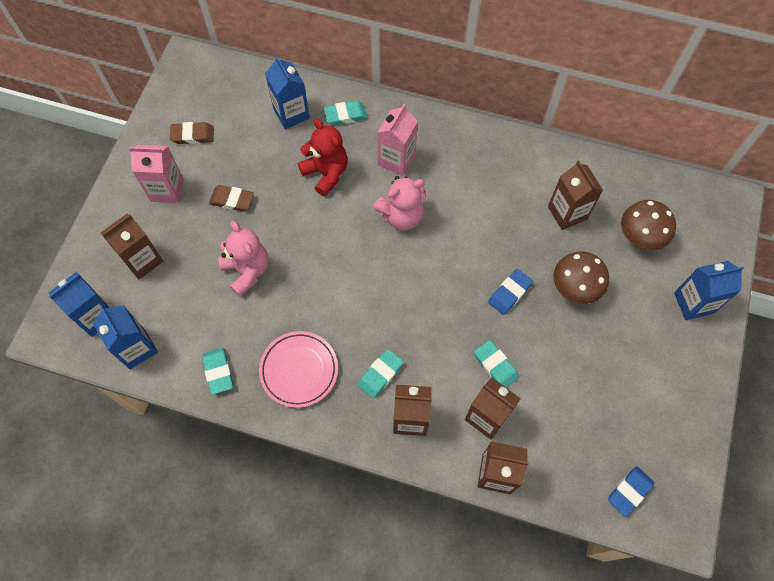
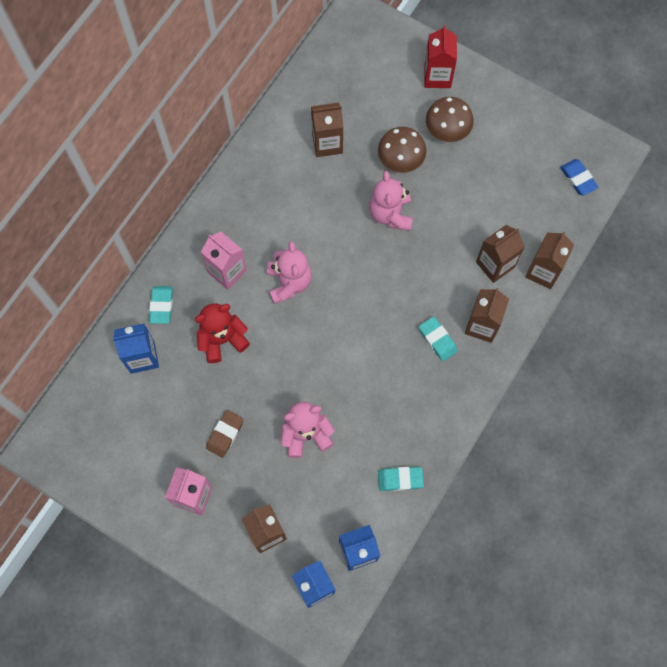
camera: 75 degrees left, 5 degrees up
brown eraser [170,122,214,144] -> none
pink plate [259,331,338,408] -> none
turquoise eraser [474,340,519,388] -> none
blue eraser [488,269,533,315] -> pink teddy bear [369,171,413,231]
brown mushroom [621,200,676,250] -> brown mushroom moved to [426,97,474,142]
blue carton [674,261,744,320] -> red carton [424,25,457,88]

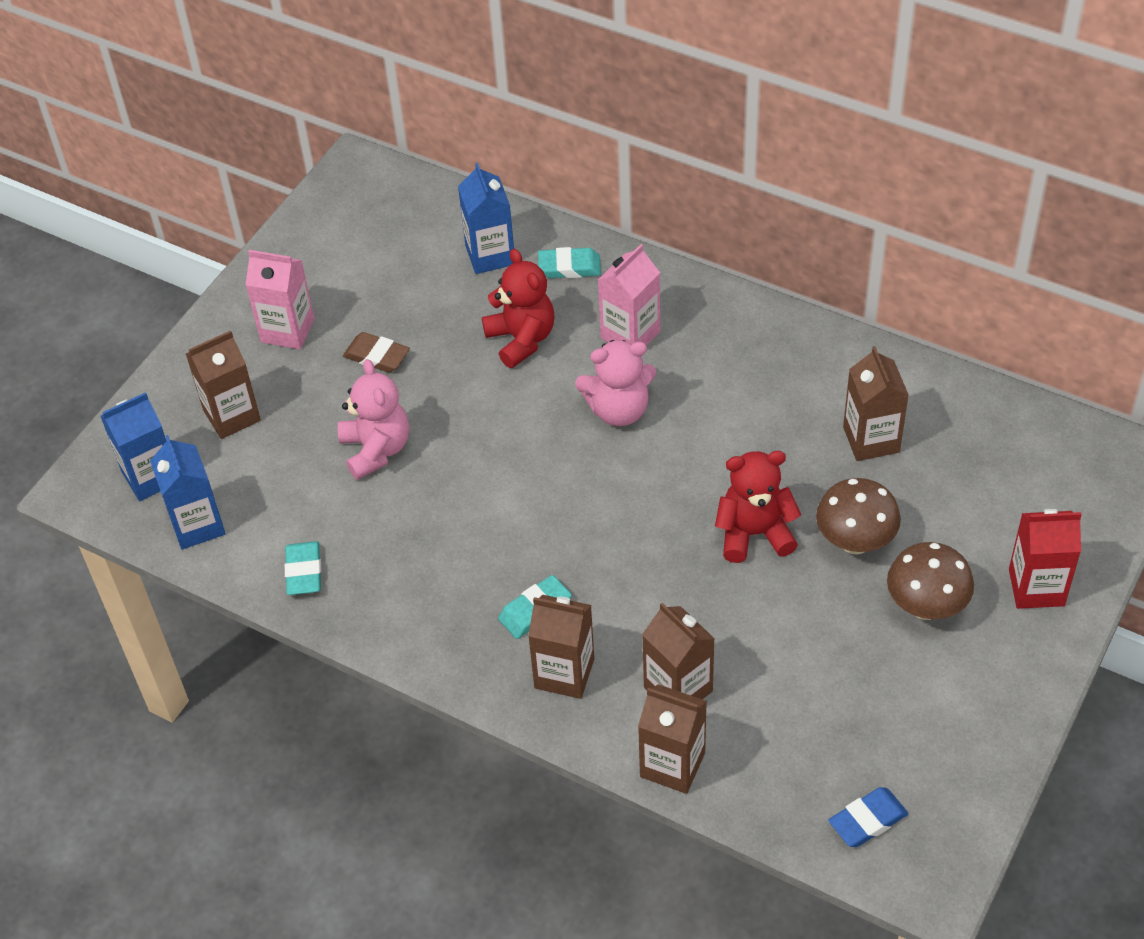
camera: 90 degrees right, 20 degrees down
pink teddy bear [369,171,413,231] -> red teddy bear [715,451,801,563]

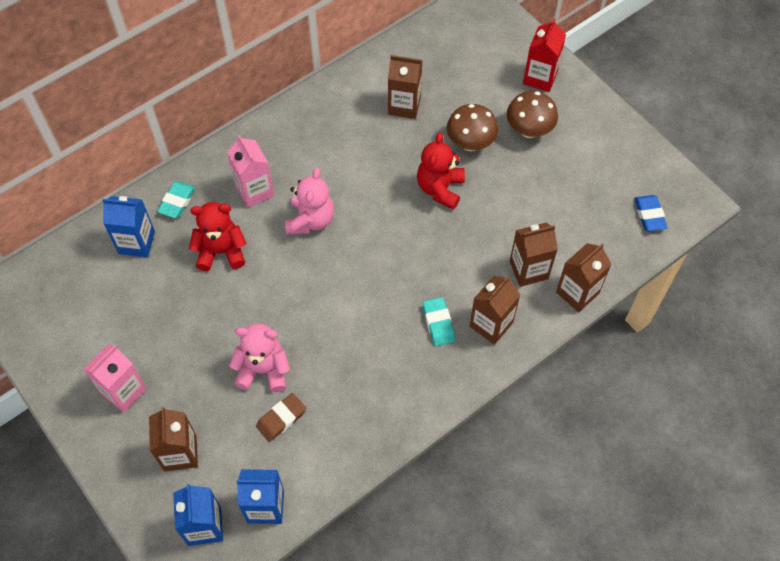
camera: 70 degrees left, 10 degrees up
turquoise eraser [285,541,321,595] -> none
brown eraser [343,332,410,373] -> brown eraser moved to [256,393,306,442]

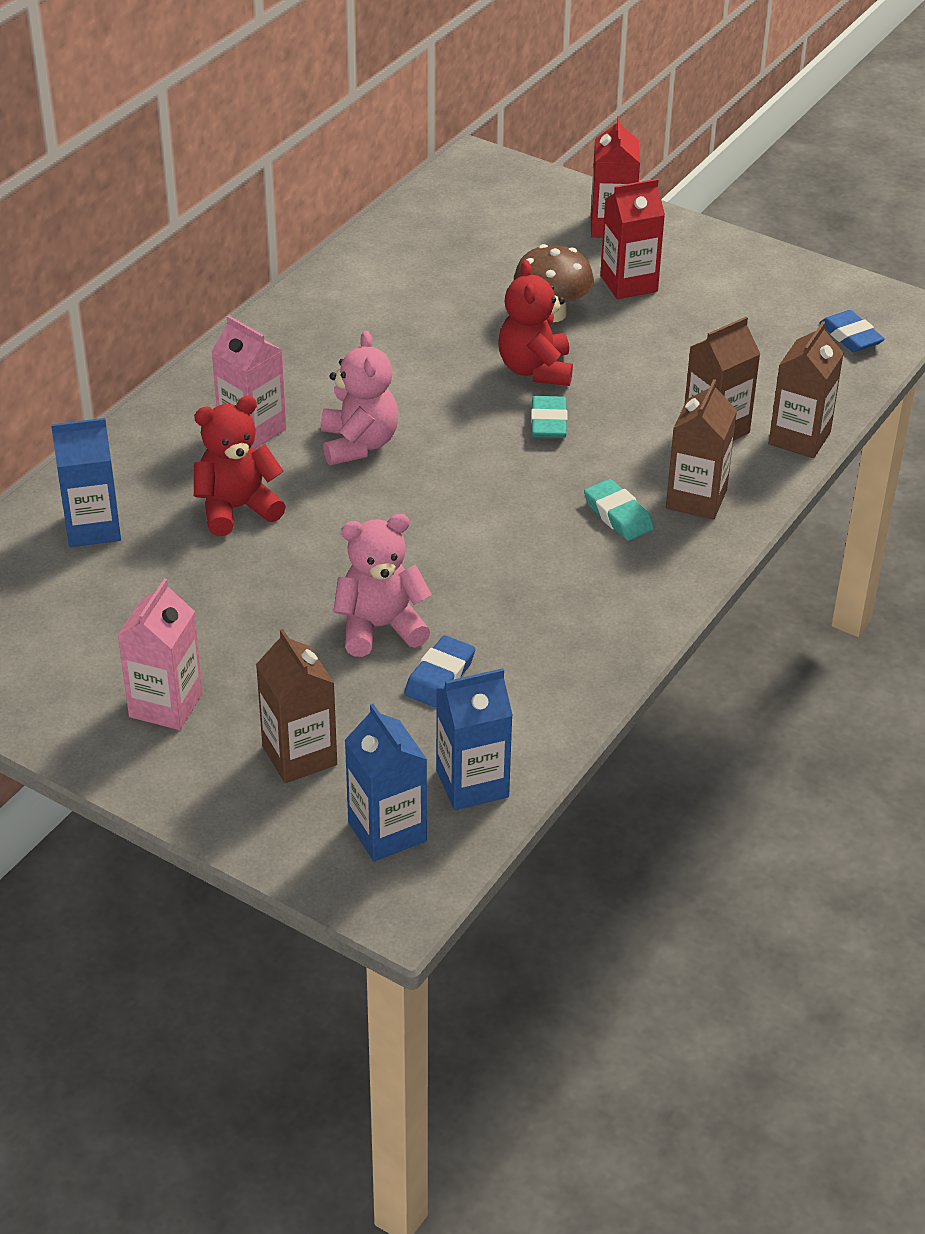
camera: 20 degrees left, 20 degrees down
turquoise eraser [157,181,196,218] -> turquoise eraser moved to [531,396,568,438]
brown eraser [256,393,306,442] -> blue eraser [404,635,475,707]
brown carton [388,55,423,119] -> none
brown mushroom [507,91,558,138] -> red carton [600,179,665,299]

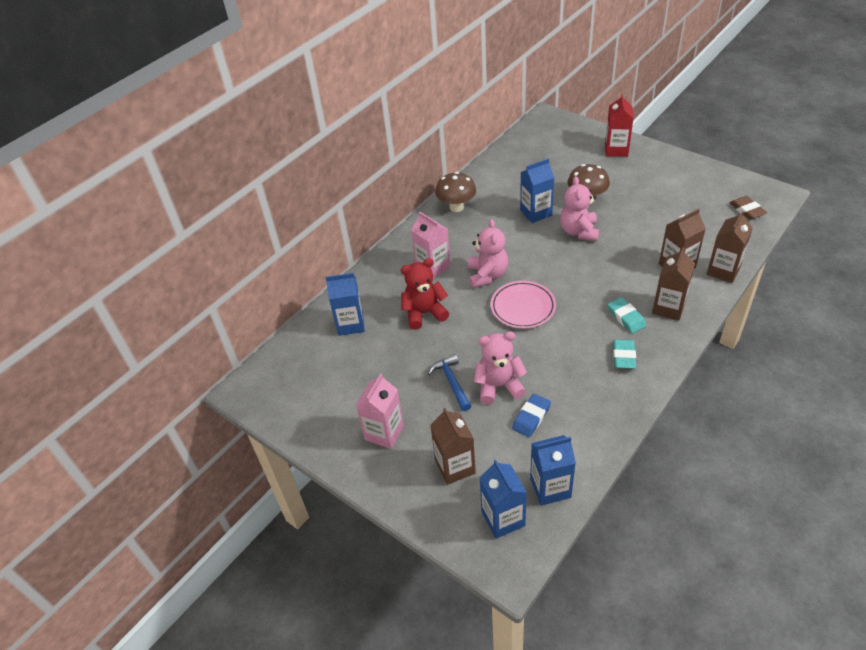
camera: 10 degrees right, 5 degrees up
red teddy bear [498,260,573,386] -> pink teddy bear [560,176,599,241]
turquoise eraser [531,396,568,438] -> turquoise eraser moved to [613,340,636,369]
red carton [600,179,665,299] -> none
blue eraser [819,310,885,352] -> brown eraser [729,196,767,220]
none -> blue hammer [428,354,471,411]
none -> brown mushroom [435,172,476,212]
none -> pink plate [490,281,556,329]
none -> blue carton [520,159,555,223]

